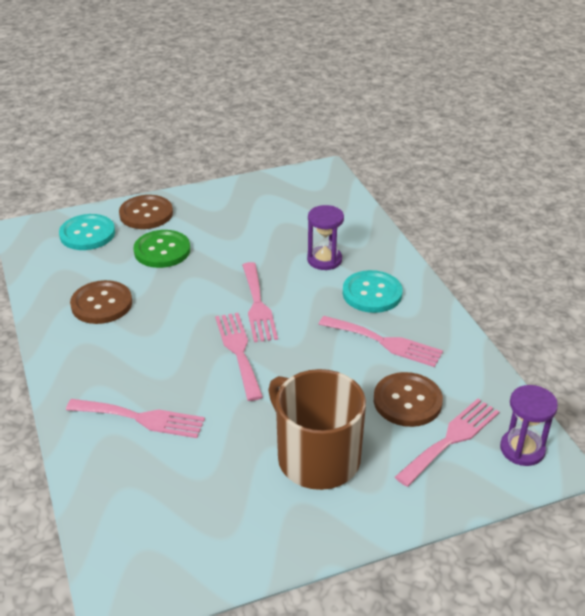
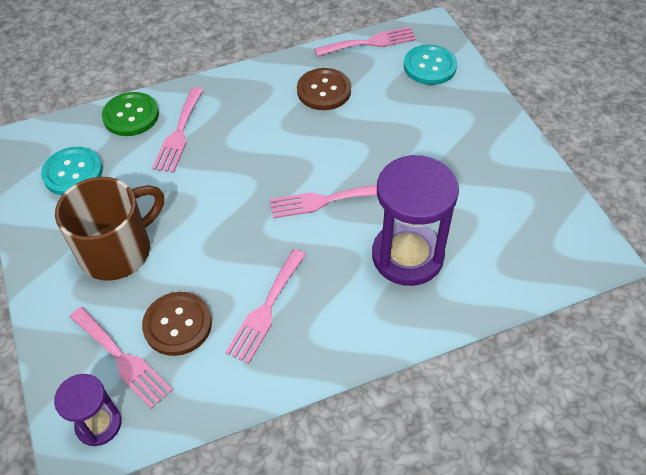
camera: 90 degrees right, 15 degrees up
brown button [119,195,173,229] -> none
green button [133,230,190,268] -> green button moved to [102,92,159,136]
pink fork [215,313,263,401] -> pink fork moved to [314,27,417,57]
purple hourglass [307,205,344,270] -> purple hourglass [372,155,459,286], size x1.82
turquoise button [343,270,403,313] -> turquoise button moved to [41,147,103,195]

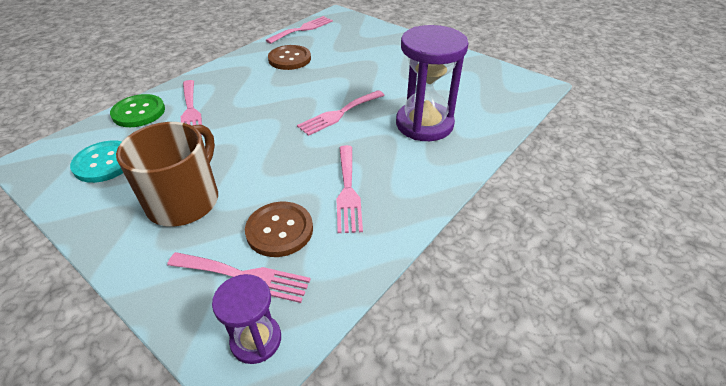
camera: 30 degrees left, 10 degrees down
turquoise button [404,44,457,85] -> none

